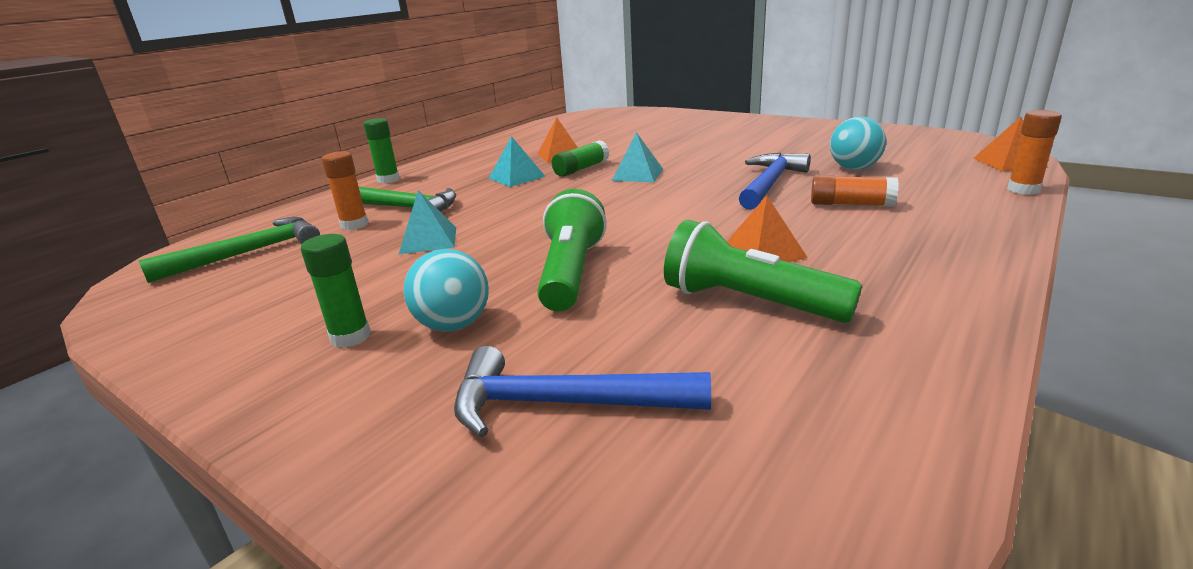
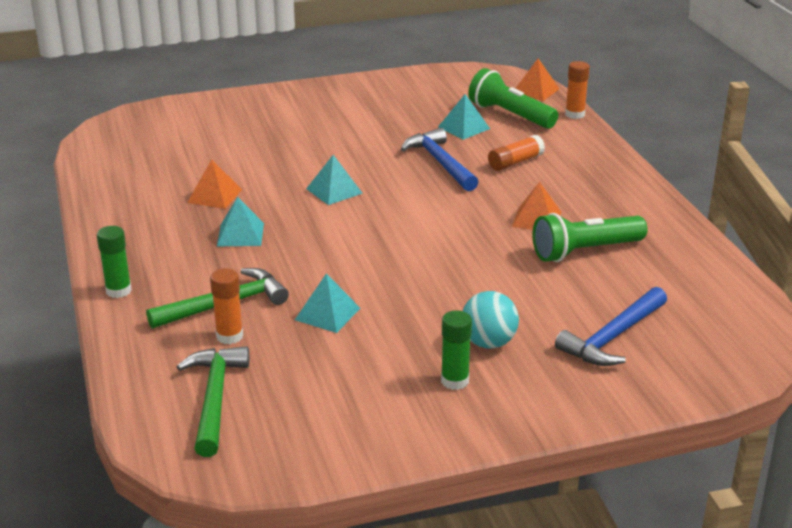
camera: 55 degrees left, 5 degrees up
green flashlight [537,189,607,311] -> green flashlight moved to [468,68,558,129]
green glue stick [552,140,609,177] -> none
turquoise ball [830,117,886,170] -> turquoise pyramid [438,94,490,140]

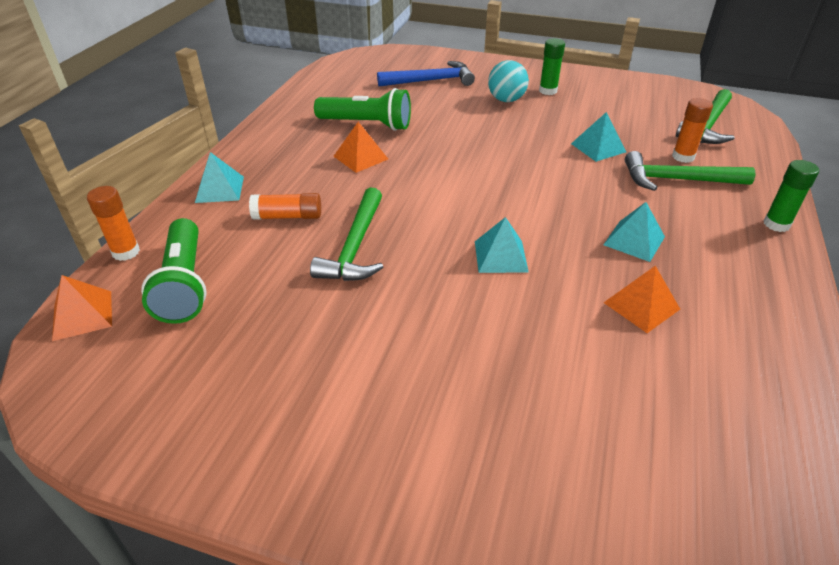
camera: 145 degrees left, 10 degrees up
blue hammer [401,128,478,191] -> green hammer [310,187,383,281]
turquoise pyramid [438,94,490,140] -> turquoise pyramid moved to [195,152,244,203]

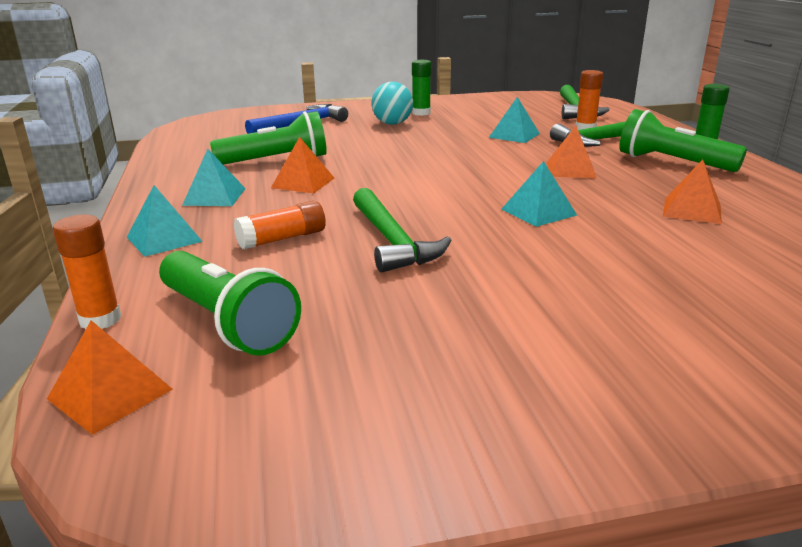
camera: 30 degrees left, 15 degrees down
turquoise pyramid [603,202,665,262] -> turquoise pyramid moved to [182,149,246,206]
none -> orange pyramid [547,126,597,178]
none -> green flashlight [619,109,747,172]

